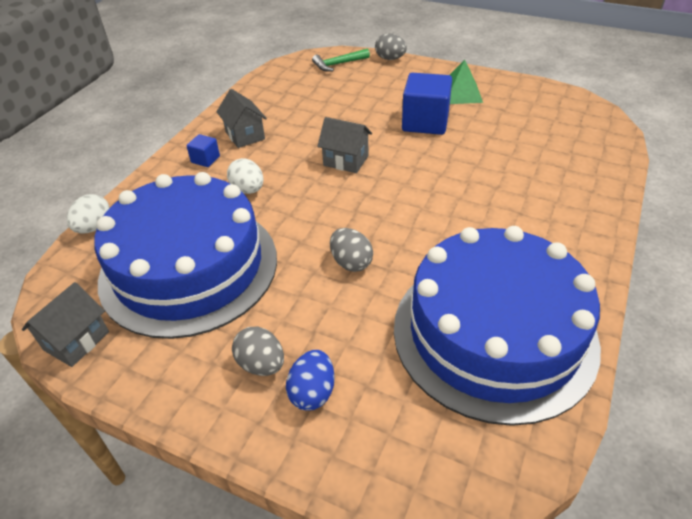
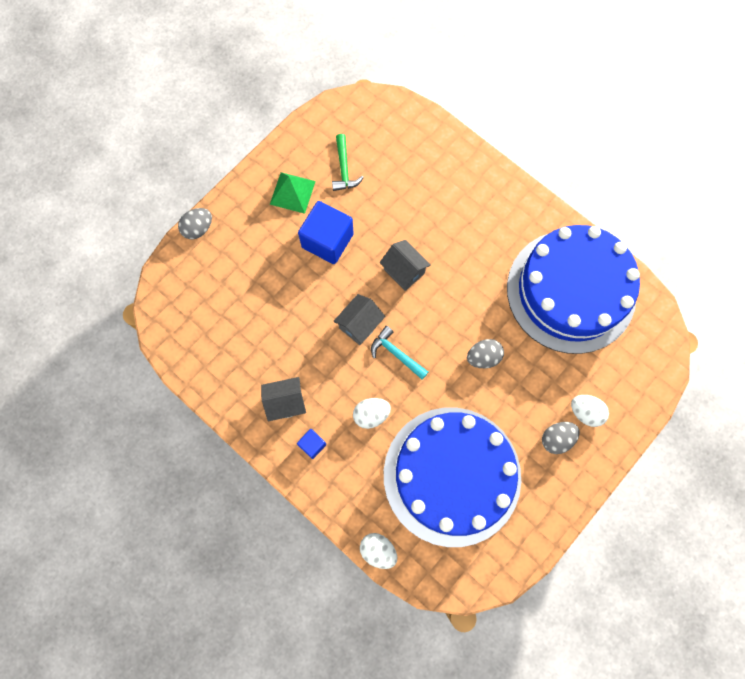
camera: 75 degrees left, 30 degrees up
grey house [22,282,109,367] -> grey house moved to [380,240,431,291]
blue egg [286,350,335,410] -> white egg [571,395,609,427]
green hammer [312,49,370,71] -> green hammer moved to [332,134,364,191]
none -> turquoise hammer [371,326,428,380]

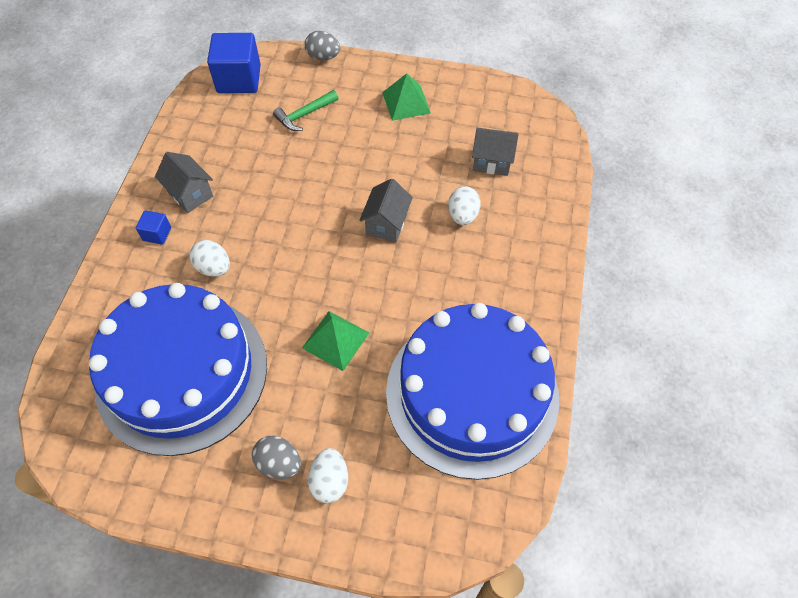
camera: 60 degrees right, 15 degrees down
blue cube [298,201,354,264] -> blue cube moved to [207,33,261,93]
green hammer [332,134,364,191] -> green hammer moved to [273,90,338,131]
grey house [334,294,385,345] -> grey house moved to [472,128,519,176]
white egg [360,533,397,569] -> white egg moved to [448,186,481,225]
turquoise hammer [371,326,428,380] -> none
grey egg [467,339,504,368] -> green pyramid [302,311,369,371]

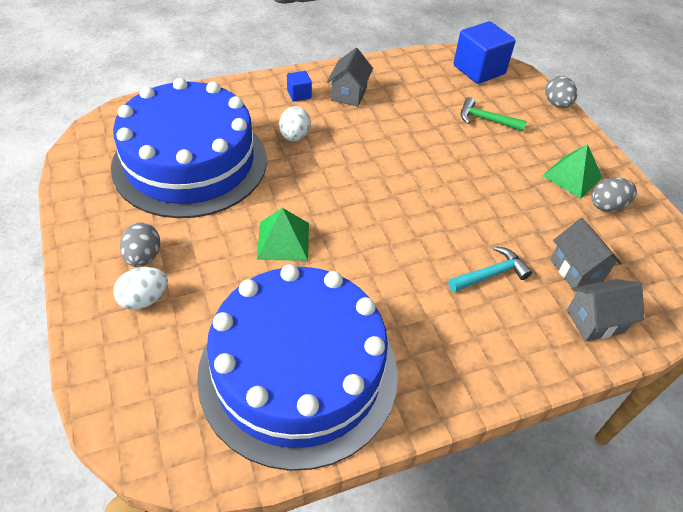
camera: 55 degrees right, 10 degrees down
grey house [360,179,413,242] -> grey house moved to [567,279,644,341]
white egg [448,186,481,225] -> turquoise hammer [448,246,532,292]
none -> grey egg [591,178,637,212]

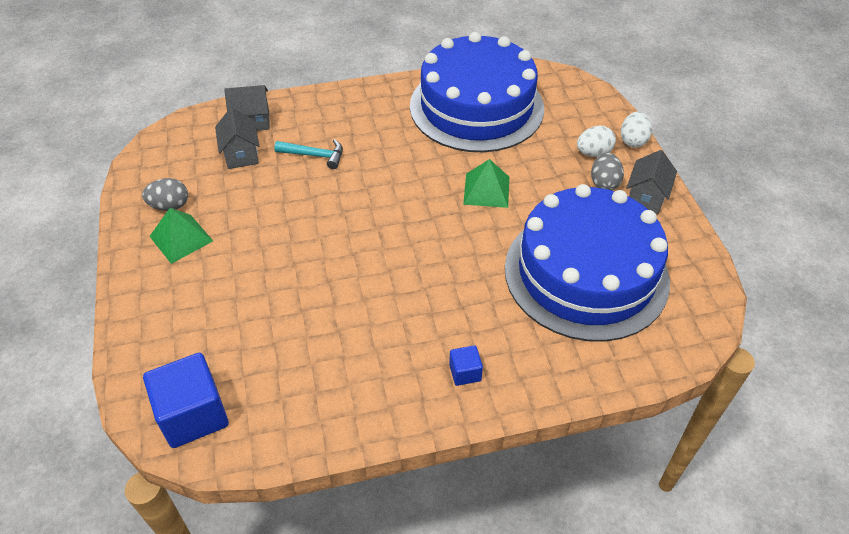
camera: 170 degrees left, 0 degrees up
white egg [279,106,311,141] -> white egg moved to [620,112,652,148]
grey house [327,48,373,107] -> grey house moved to [626,150,677,214]
turquoise hammer [448,246,532,292] -> turquoise hammer turned 150 degrees counterclockwise [274,139,343,169]
green hammer [461,97,527,132] -> none
grey egg [545,76,577,108] -> none

